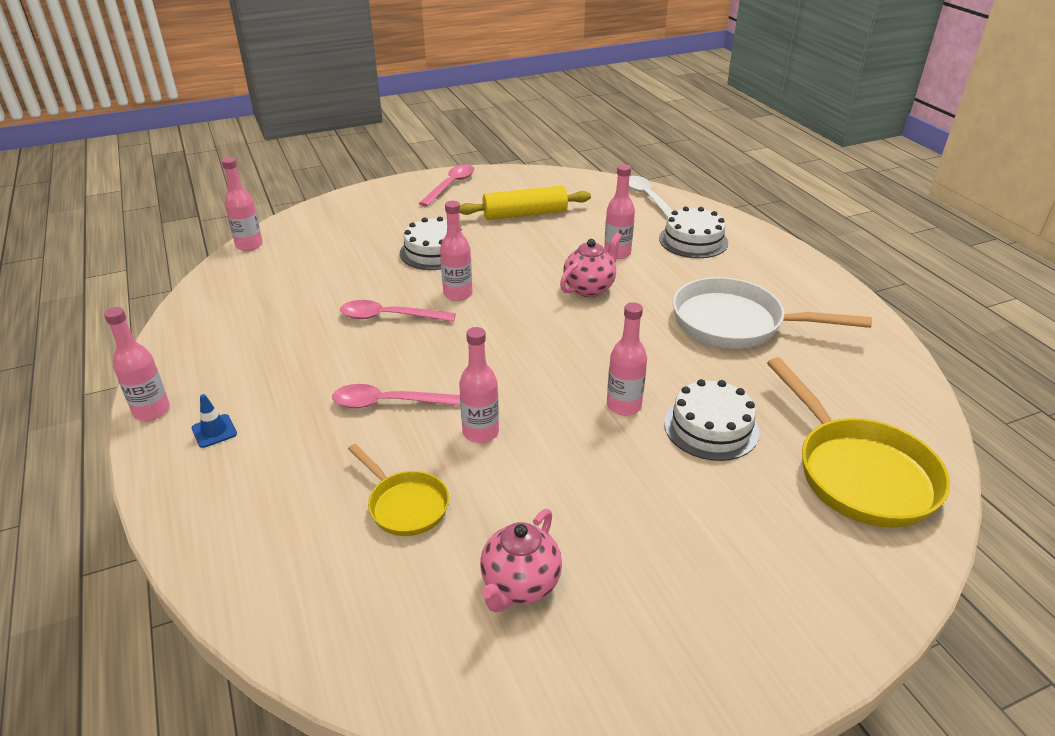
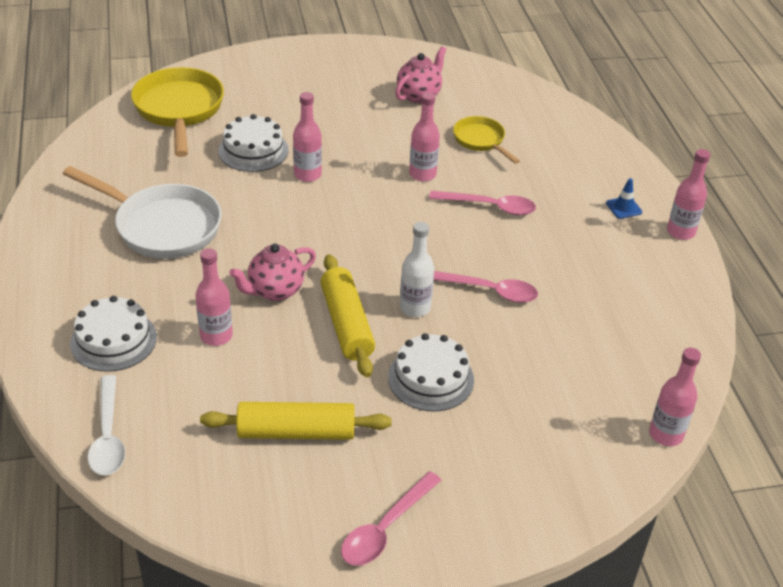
camera: 170 degrees left, 5 degrees up
pink bottle [440,201,473,301] -> white bottle [400,222,434,317]
none -> yellow rolling pin [321,254,375,377]

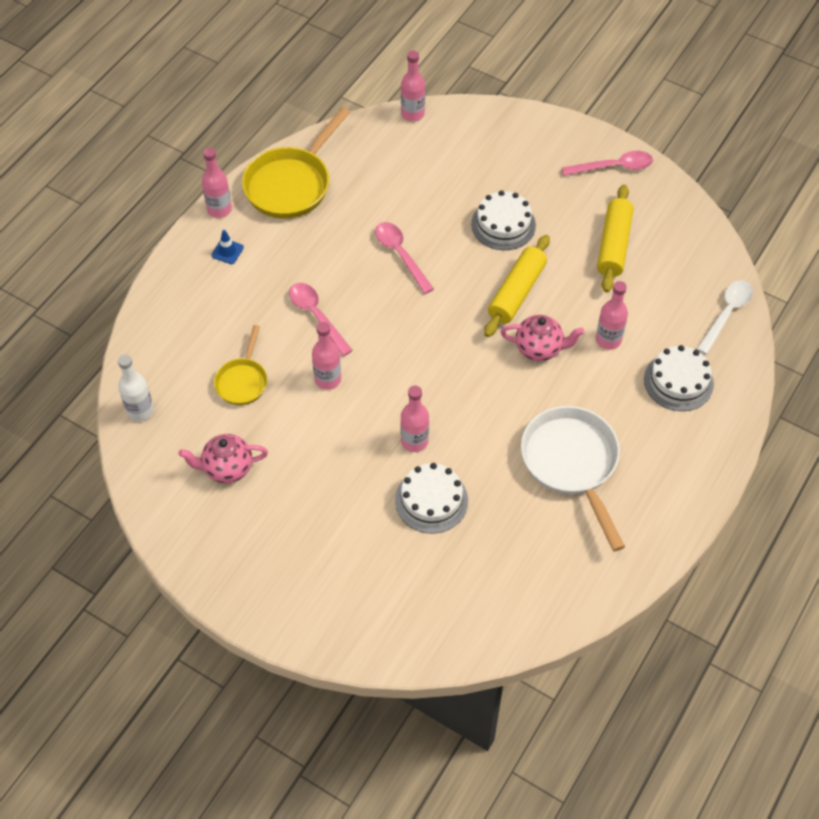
camera: 135 degrees left, 15 degrees up
yellow pan [131,67,224,157] -> yellow pan moved to [242,107,350,219]
yellow rolling pin [200,402,392,440] -> yellow rolling pin turned 60 degrees clockwise [597,185,633,292]
white bottle [400,222,434,317] -> white bottle moved to [118,354,154,422]

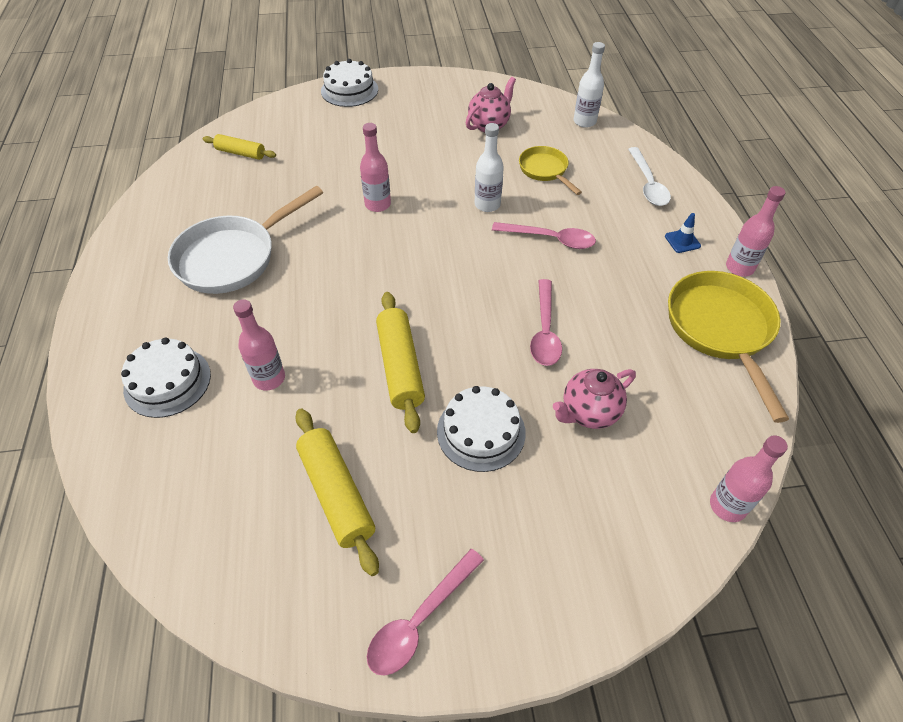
camera: 140 degrees right, 5 degrees down
pink bottle [312,322,341,390] -> white bottle [474,123,504,212]
pink spoon [375,222,434,294] -> pink spoon turned 75 degrees clockwise [530,279,562,366]
white cake [395,463,468,533] -> white cake moved to [321,59,378,107]
pink teapot [501,315,585,361] -> pink teapot moved to [553,369,636,429]
white pan [521,406,625,551] -> white pan turned 105 degrees clockwise [168,186,323,294]
white spoon [697,280,753,355] -> white spoon moved to [628,147,671,206]
none -> yellow rolling pin [203,134,276,160]

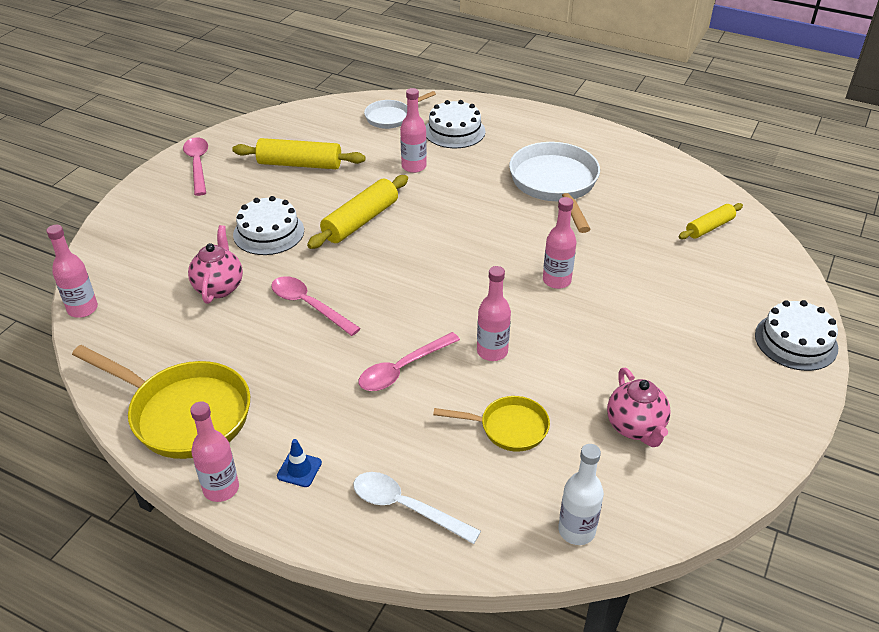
camera: 125 degrees right, 10 degrees down
yellow rolling pin [376,292,425,433] -> yellow rolling pin turned 75 degrees counterclockwise [307,175,408,249]
white bottle [474,123,504,212] -> pink bottle [477,266,511,361]
none -> white pan [364,91,436,129]

